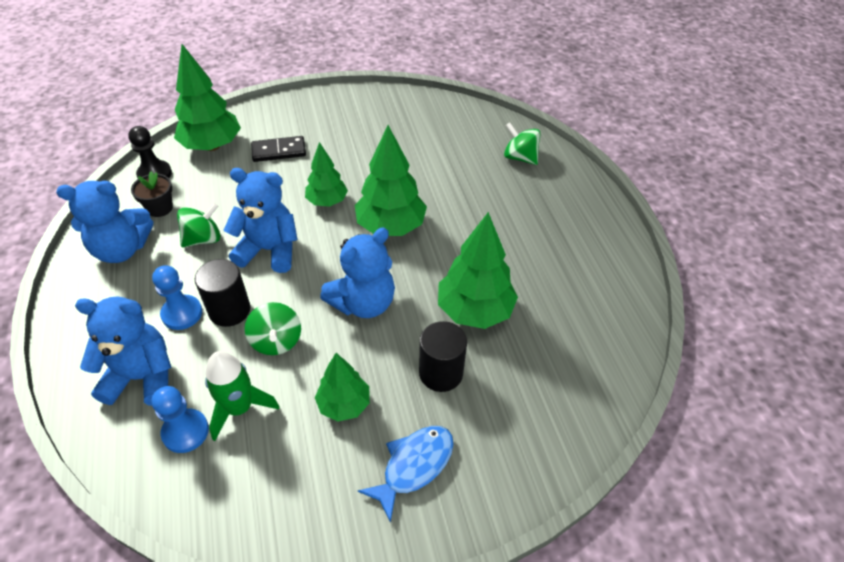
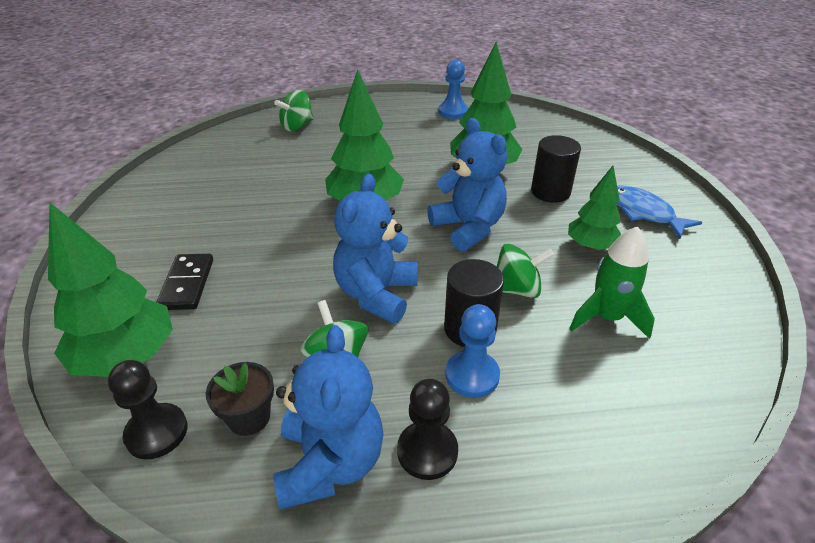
camera: 80 degrees left, 10 degrees down
blue teddy bear [75,296,171,406] -> none
blue pawn [152,386,209,453] -> blue pawn moved to [438,60,469,119]
green tree [305,142,348,207] -> none
none -> black pawn [397,379,458,480]

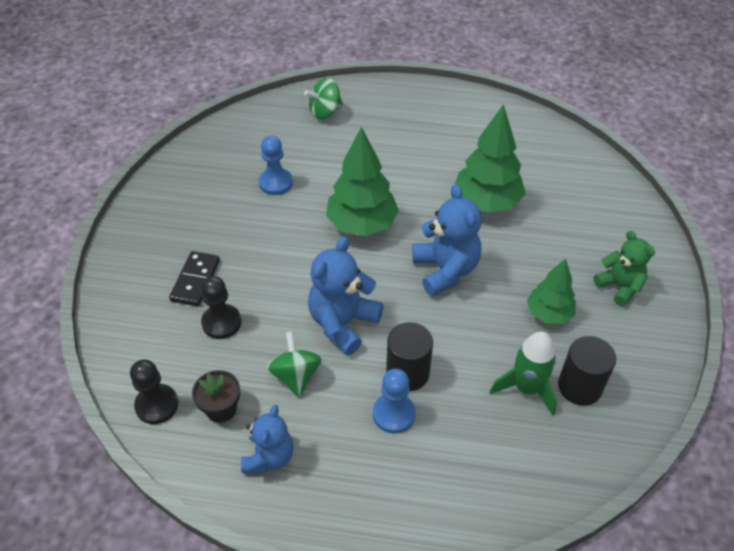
camera: 15 degrees right, 10 degrees up
green tree [48,203,173,377] -> none
blue teddy bear [273,325,384,510] -> blue teddy bear [241,405,294,473], size x0.67
black pawn [397,379,458,480] -> black pawn moved to [201,276,241,339]
blue pawn [438,60,469,119] -> blue pawn moved to [259,136,293,195]
green spinning top [497,244,554,298] -> none
black cylinder [531,135,581,203] -> black cylinder moved to [558,336,616,406]
blue fish [617,186,702,238] -> green teddy bear [593,231,655,306]

